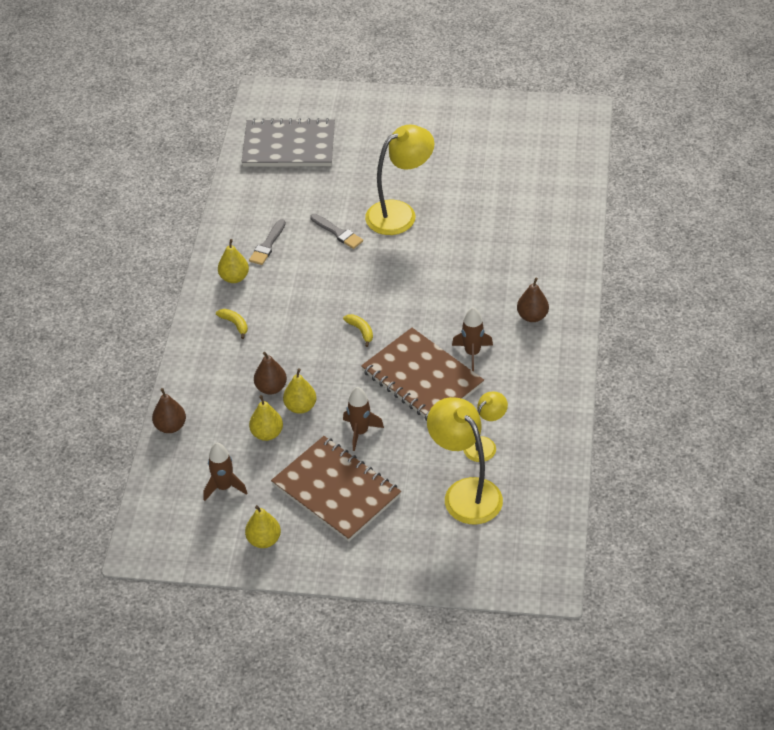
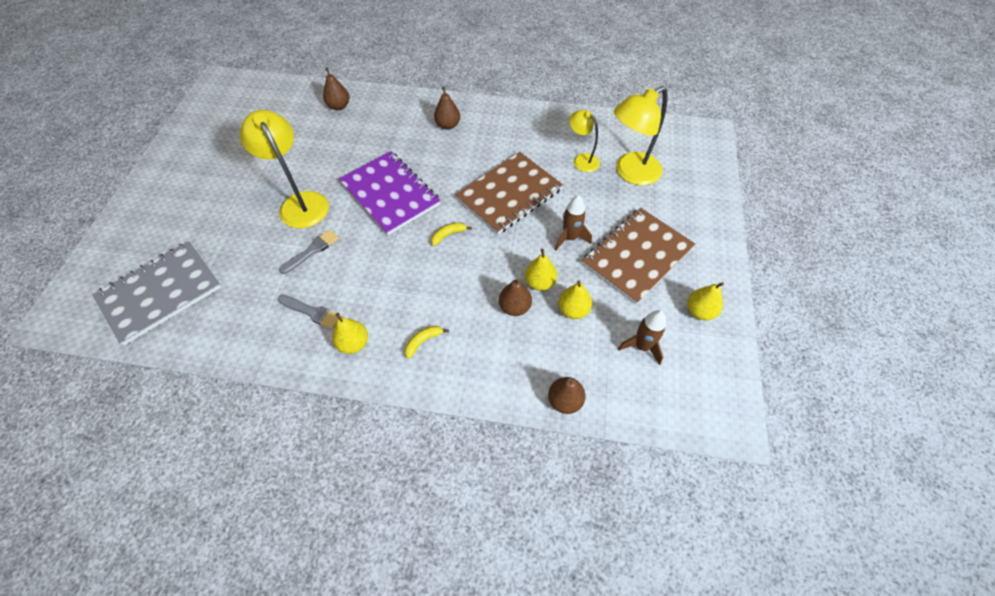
camera: 90 degrees left, 10 degrees up
grey notebook [241,118,335,167] -> grey notebook turned 45 degrees clockwise [92,241,221,345]
brown rocket [452,307,493,371] -> none
none -> brown pear [323,68,349,110]
none -> purple notebook [339,151,441,235]

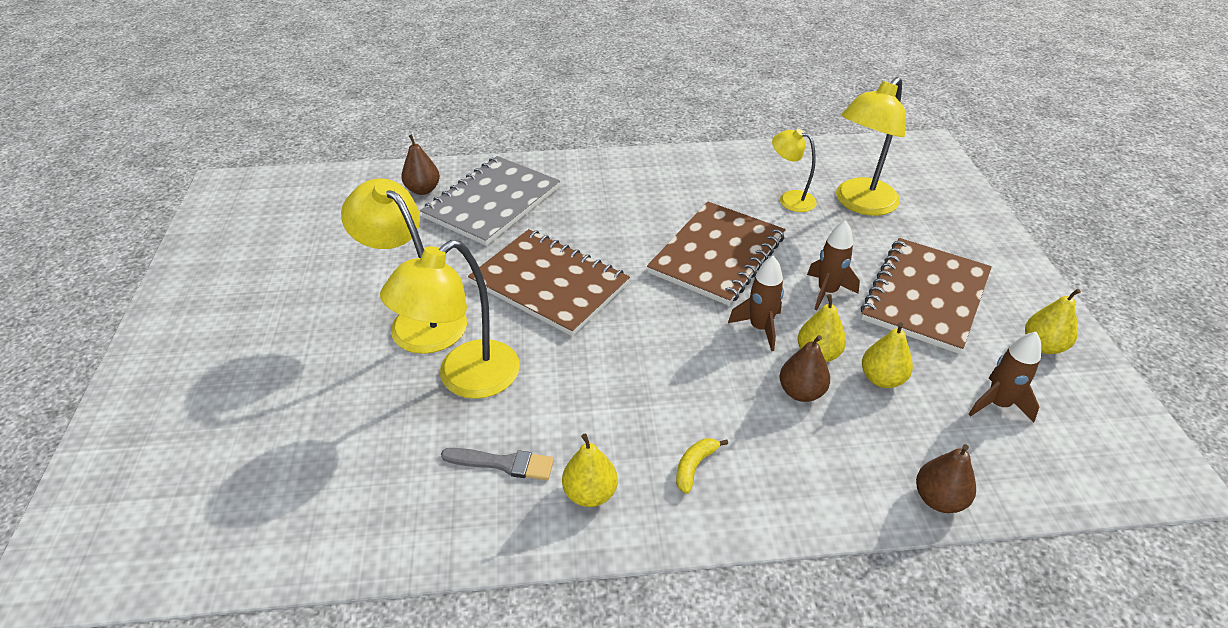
camera: 15 degrees left, 15 degrees down
grey notebook [92,241,221,345] -> grey notebook moved to [420,156,560,246]
grey brush [279,230,339,274] -> yellow lamp [380,240,520,399]
purple notebook [339,151,441,235] -> brown notebook [468,229,630,336]
yellow banana [431,222,472,246] -> none
brown pear [434,87,460,130] -> none
none -> brown rocket [728,256,784,351]

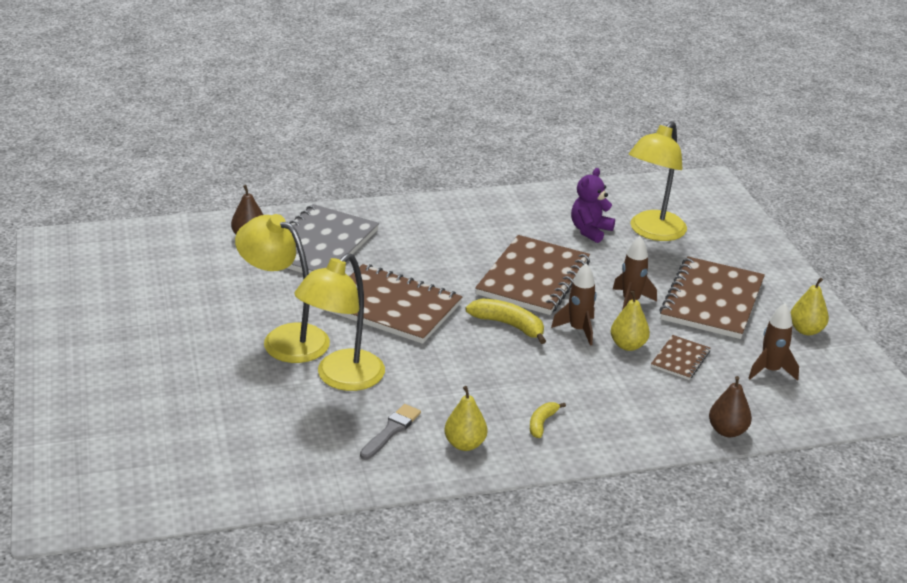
camera: 10 degrees left, 10 degrees down
grey brush [441,448,554,480] -> grey brush turned 60 degrees counterclockwise [360,404,421,460]
yellow lamp [772,129,817,212] -> purple teddy bear [571,168,615,243]
brown pear [780,335,830,402] -> none
yellow pear [862,322,913,388] -> brown notebook [651,335,710,380]
none -> yellow banana [465,299,546,344]

